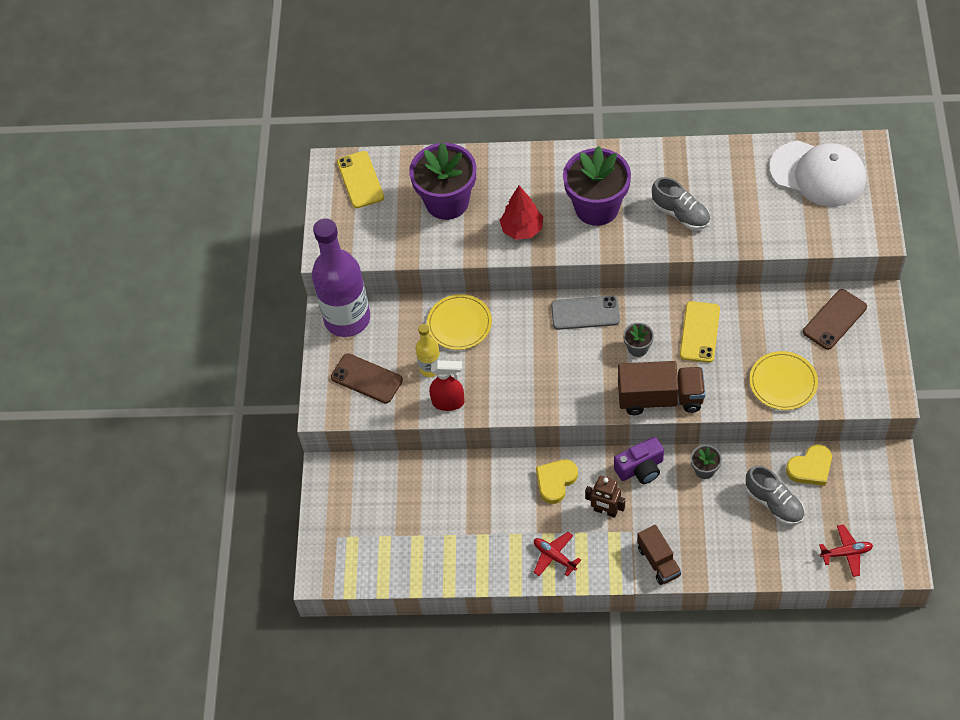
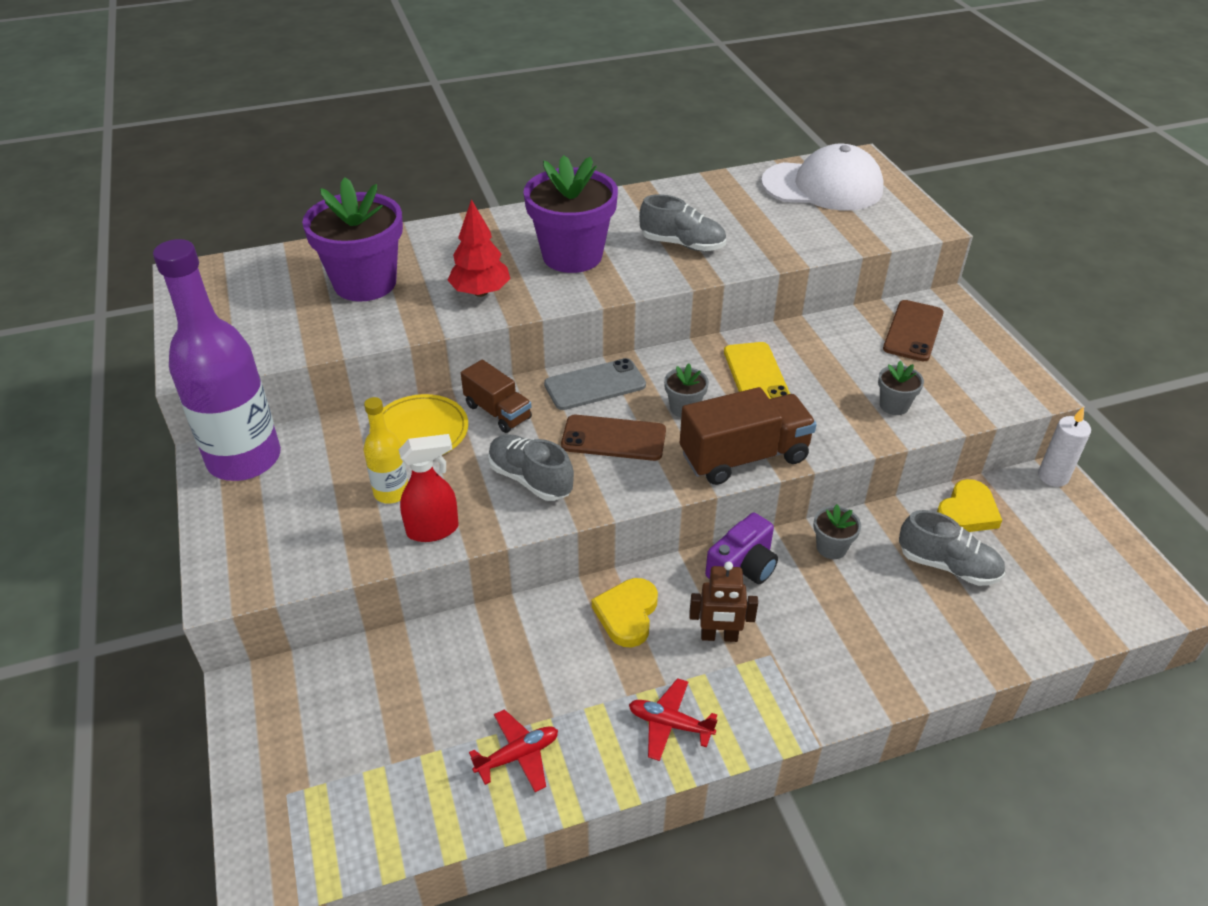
camera: 25 degrees left, 15 degrees down
brown phone [331,353,403,404] -> brown phone moved to [561,415,666,461]
yellow phone [337,151,384,208] -> none
brown truck [637,525,681,585] -> brown truck moved to [461,360,532,433]
yellow plate [749,351,818,410] -> grey flower pot [878,361,924,415]
red plane [819,524,873,577] -> red plane moved to [469,709,558,792]
none -> grey shoe [488,434,574,501]
none -> white candle [1038,407,1091,487]

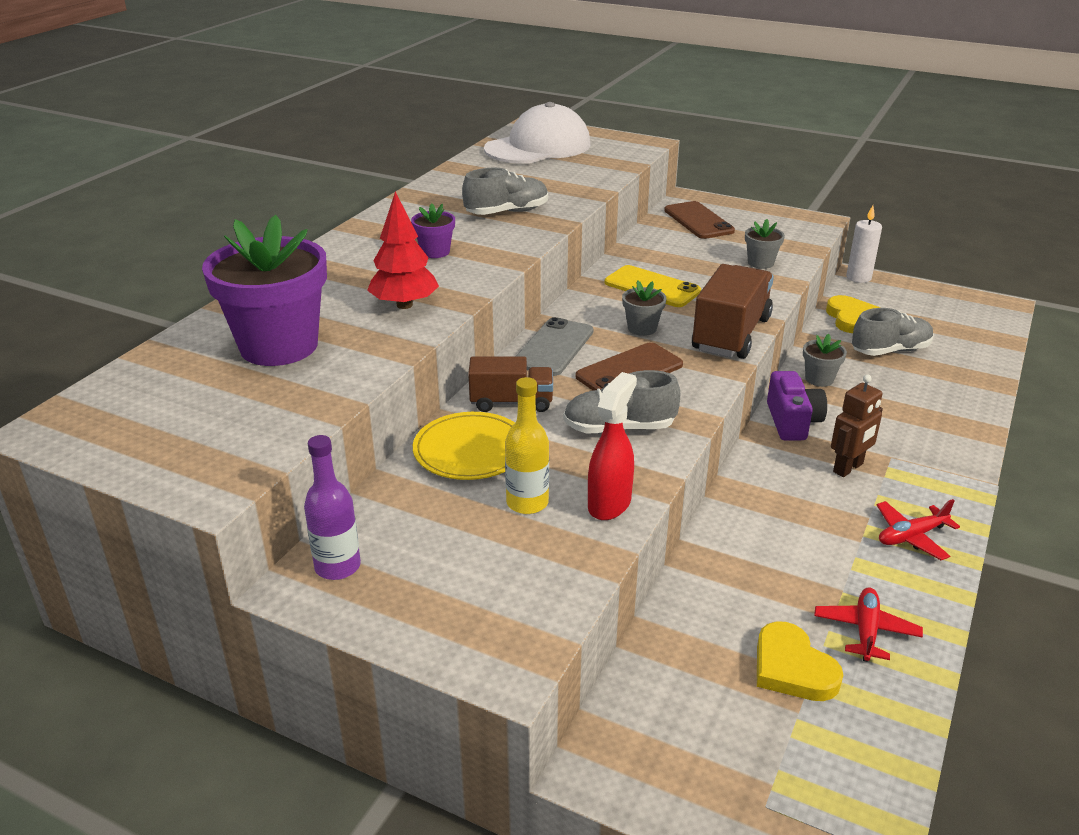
camera: 45 degrees left, 10 degrees down
purple bottle [153,239,281,481] -> purple bottle [304,435,361,580], size x0.47
purple flower pot [524,155,618,273] -> purple flower pot [411,203,455,258], size x0.45
yellow heart [592,578,658,647] -> yellow heart moved to [757,621,843,701]

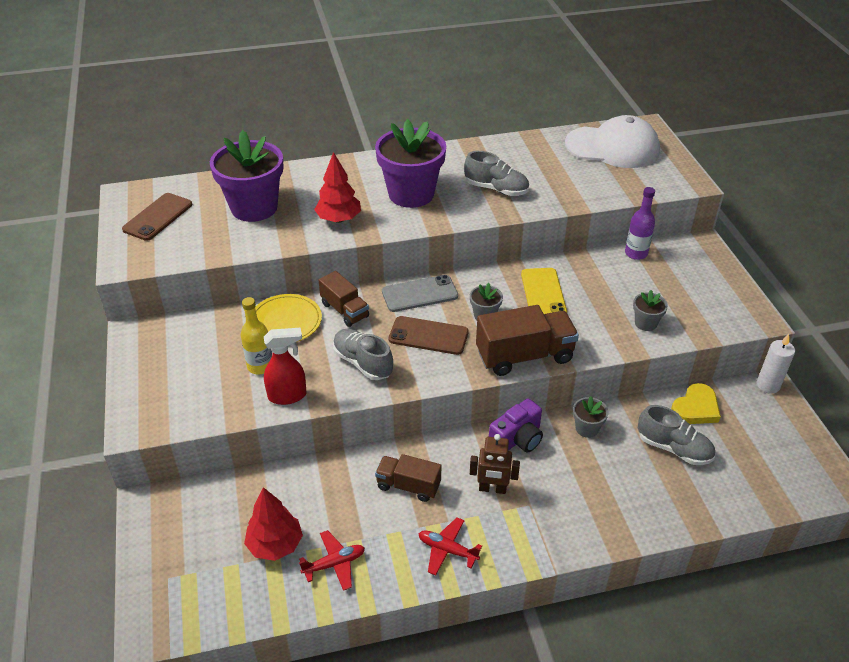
camera: 50 degrees right, 10 degrees up
purple bottle [304,435,361,580] -> purple bottle moved to [625,187,655,260]
purple flower pot [411,203,455,258] -> purple flower pot [375,119,446,208], size x2.25
brown phone [664,201,735,239] -> brown phone moved to [122,193,192,241]
yellow heart [757,621,843,701] -> red tree [244,487,303,561]
none -> brown truck [375,454,441,502]

